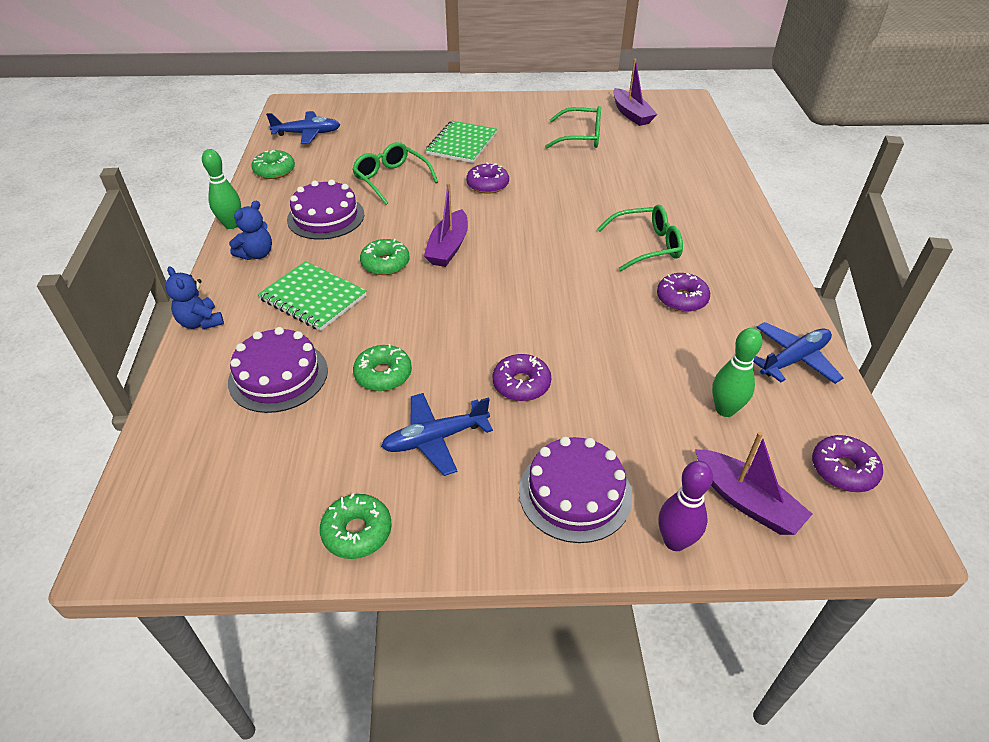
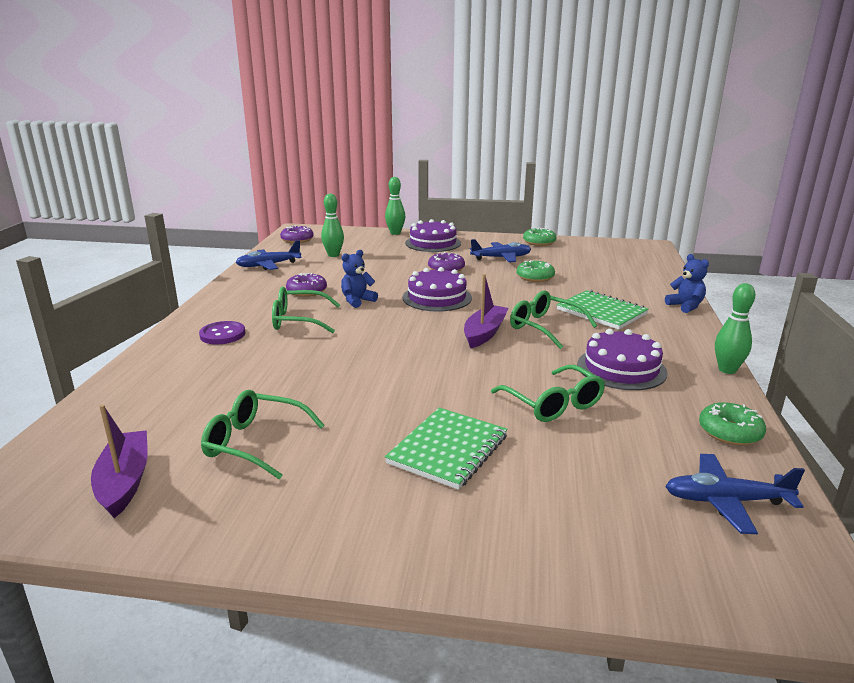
camera: 170 degrees left, 20 degrees down
purple cake [228,327,328,413] -> purple cake moved to [402,267,472,312]
blue teddy bear [229,200,272,260] -> blue teddy bear moved to [341,250,378,308]
green donut [360,239,410,275] -> green glasses [510,290,597,349]
purple donut [466,162,509,194] -> none
purple bowling pin [659,461,713,551] -> green bowling pin [385,177,405,235]
purple boat [695,432,812,535] -> none
none -> purple button [199,321,245,344]

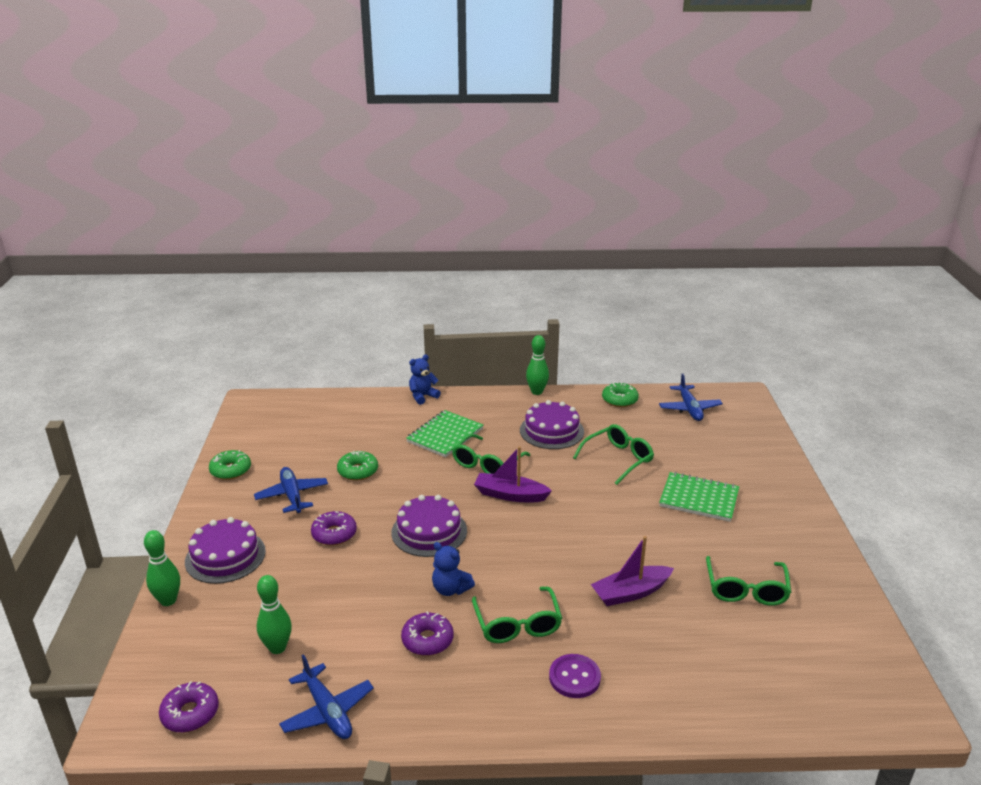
camera: 100 degrees left, 5 degrees up
purple boat [91,404,148,518] -> purple boat moved to [591,536,674,606]

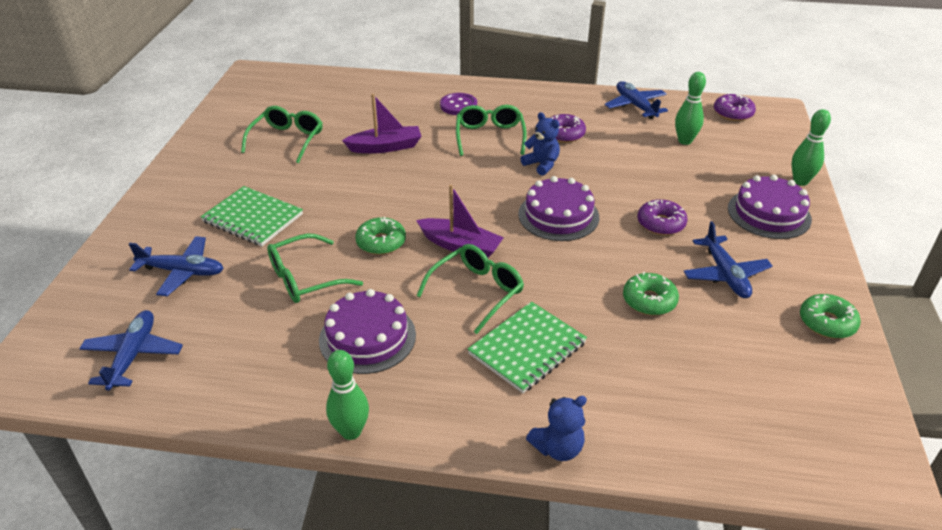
camera: 170 degrees left, 10 degrees up
green donut [602,382,639,407] -> green donut moved to [355,217,406,255]
none -> blue plane [129,236,224,296]

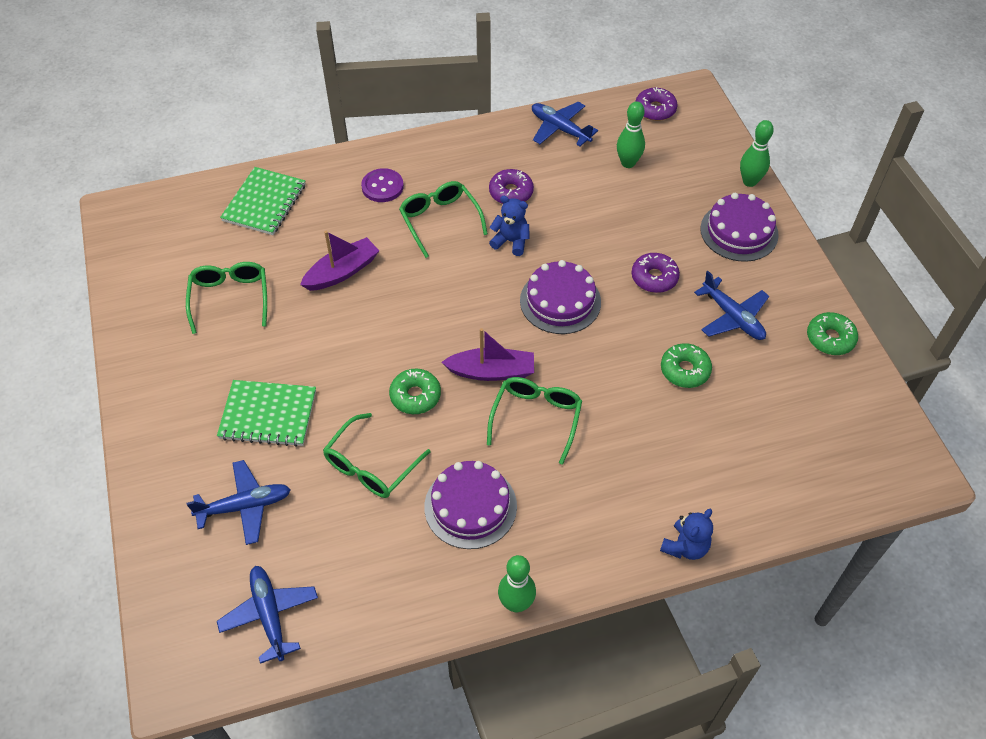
camera: 25 degrees left, 15 degrees up
green notebook [468,302,587,393] -> green notebook moved to [220,167,306,235]

